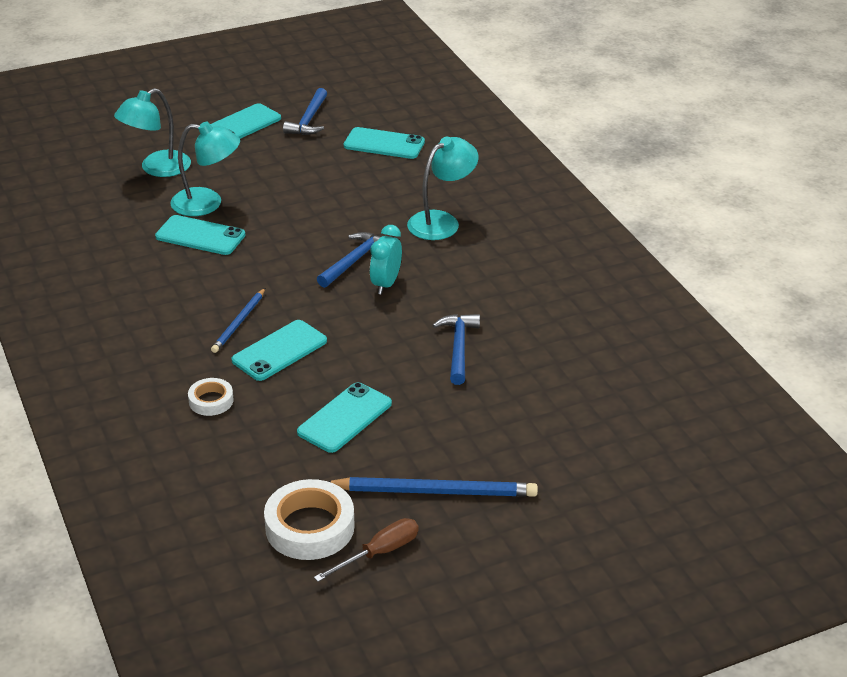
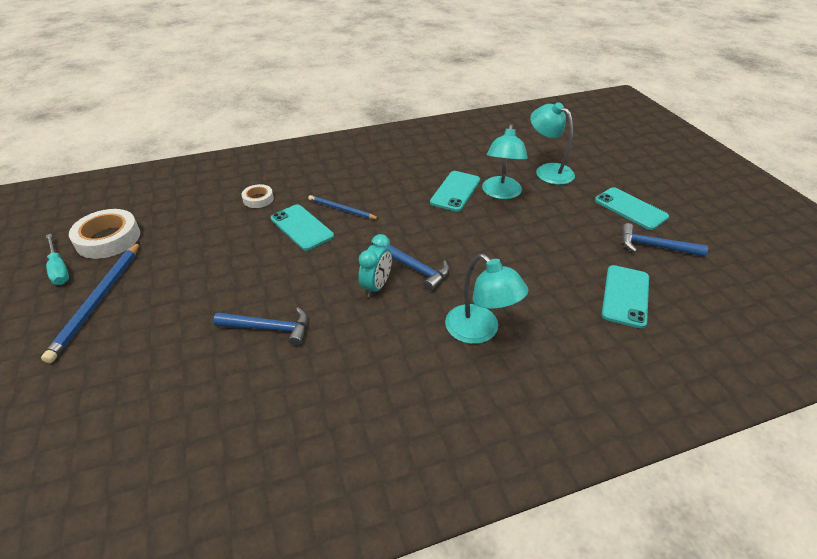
camera: 95 degrees right, 5 degrees up
turquoise phone [297,382,392,453] -> none
brown screwdriver [314,518,419,582] -> turquoise screwdriver [46,234,69,285]
turquoise clock [370,225,402,294] -> turquoise clock turned 90 degrees clockwise [358,234,392,297]

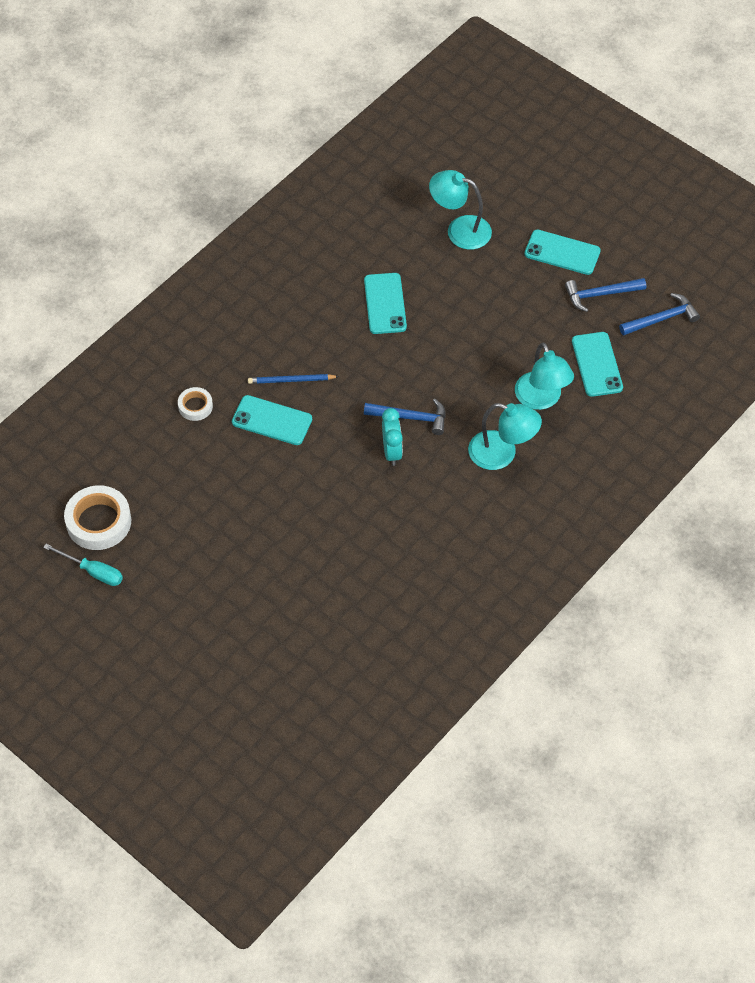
camera: 30 degrees left, 15 degrees up
blue pencil [41,242,140,363] -> none
blue hammer [213,307,308,346] -> blue hammer moved to [619,293,700,335]
turquoise lamp [482,124,528,199] -> turquoise lamp moved to [515,343,574,410]

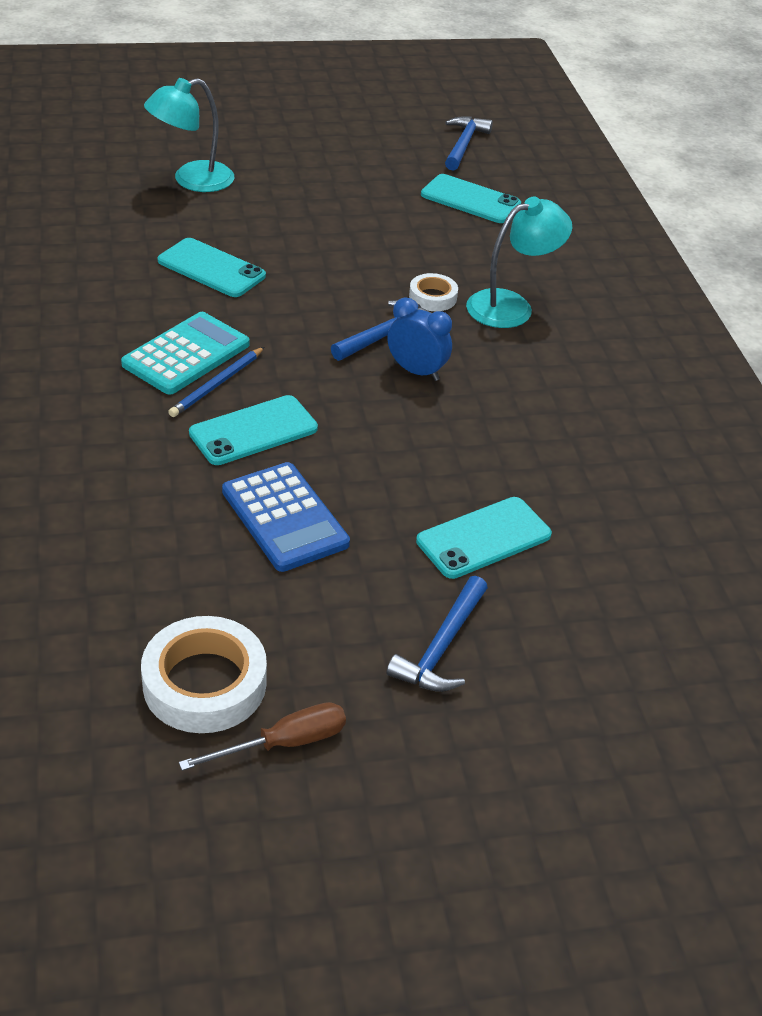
camera: 55 degrees left, 15 degrees down
turquoise screwdriver [43,544,123,586] -> brown screwdriver [179,702,346,771]
white tape [178,387,213,421] -> white tape moved to [409,273,458,311]
turquoise clock [382,408,403,466] -> blue clock [388,297,452,381]
turquoise lamp [515,343,574,410] -> none
turquoise phone [524,230,601,275] -> turquoise phone moved to [416,497,552,579]
blue hammer [565,278,646,312] -> blue hammer moved to [387,576,488,692]
none -> turquoise calculator [121,312,249,395]
none -> blue calculator [222,462,350,572]

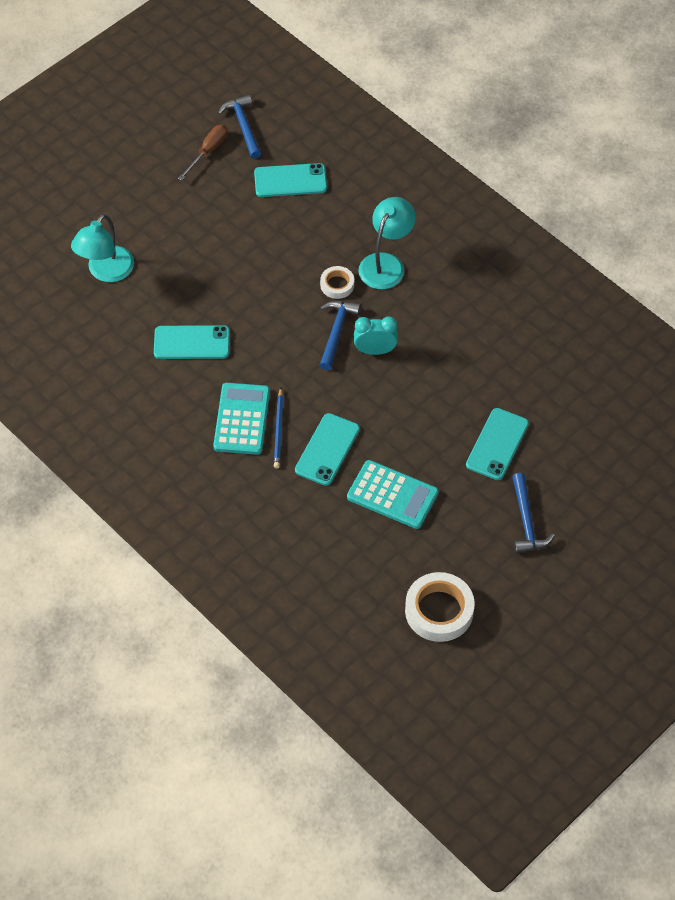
camera: 30 degrees left, 15 degrees up
brown screwdriver [179,702,346,771] -> brown screwdriver moved to [178,125,228,181]
blue calculator [222,462,350,572] -> turquoise calculator [347,460,439,529]
blue clock [388,297,452,381] -> turquoise clock [354,316,398,355]

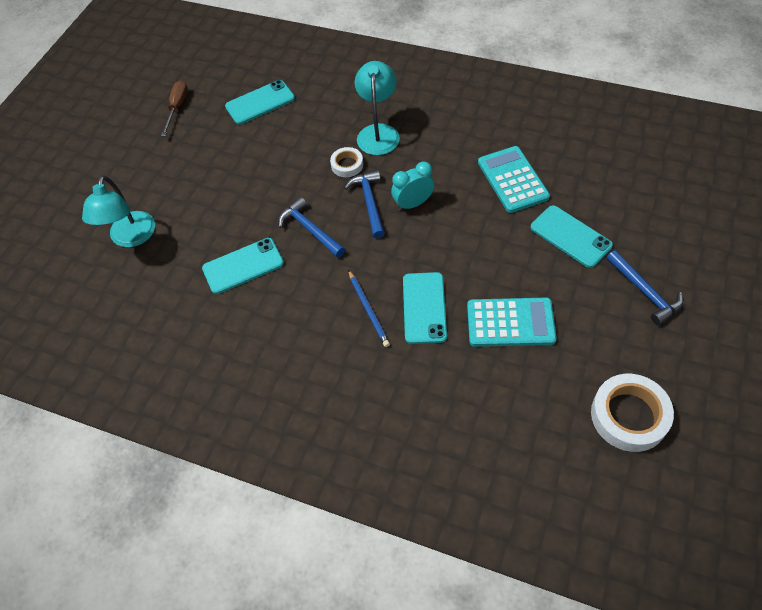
camera: 20 degrees left, 0 degrees up
turquoise calculator [213,383,270,455] -> turquoise calculator moved to [478,146,550,213]
blue hammer [218,95,261,159] -> blue hammer moved to [278,197,345,258]
turquoise phone [466,408,529,480] -> turquoise phone turned 45 degrees counterclockwise [530,205,613,268]

